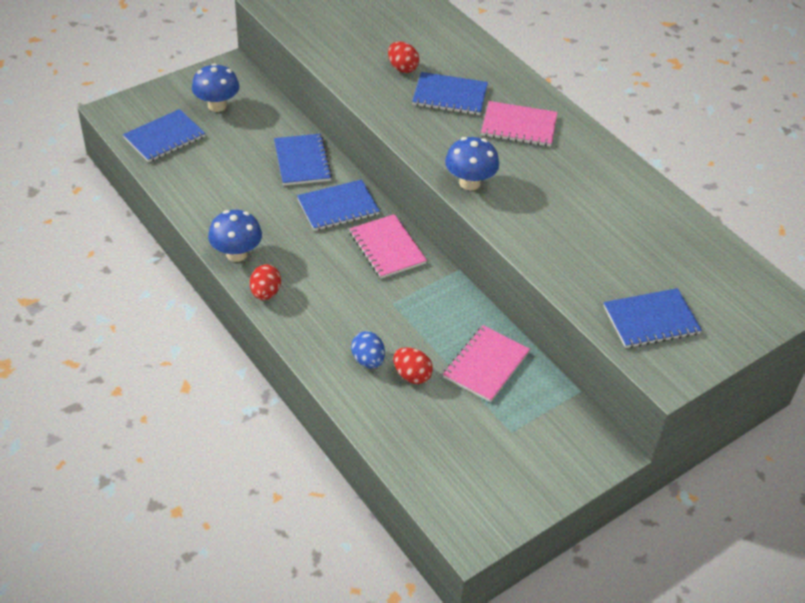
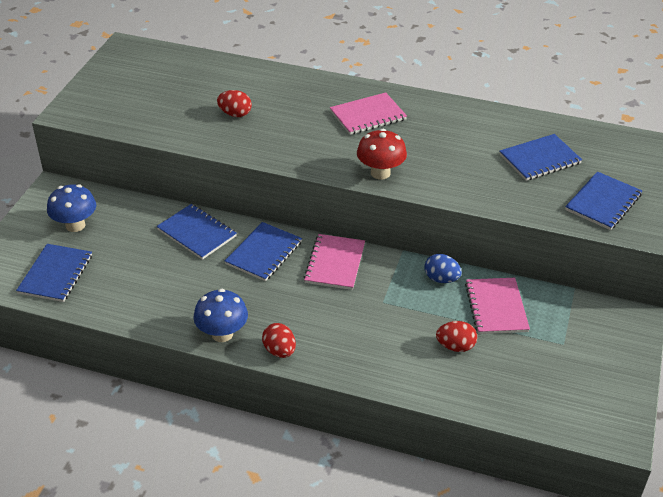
camera: 35 degrees left, 5 degrees down
pink notebook [350,214,427,279] -> pink notebook turned 75 degrees clockwise [304,234,365,290]
blue egg [351,331,385,369] -> blue egg moved to [424,254,462,283]
blue notebook [412,72,488,115] -> blue notebook moved to [500,134,582,181]
blue mushroom [445,137,499,190] -> red mushroom [357,129,407,180]

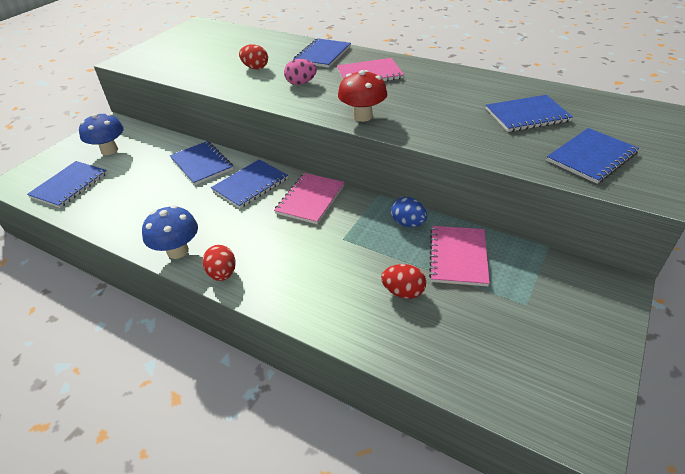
camera: 15 degrees right, 0 degrees up
none -> pink egg [284,59,317,85]
none -> blue notebook [293,38,351,68]

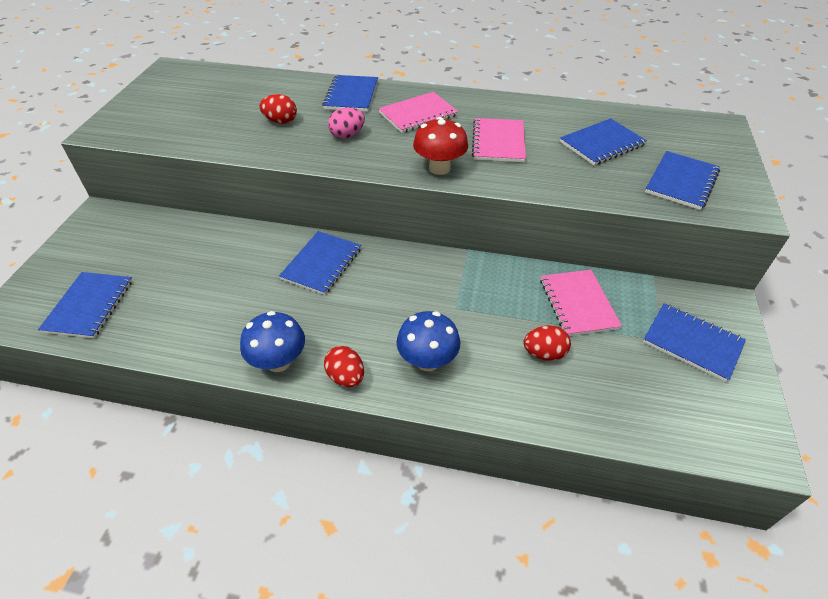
camera: 20 degrees left, 5 degrees up
blue mushroom [79,113,124,155] -> blue mushroom moved to [396,311,460,371]
blue notebook [170,141,233,185] -> blue notebook moved to [643,303,746,382]
pink notebook [274,173,345,224] -> pink notebook moved to [472,118,526,162]
blue egg [391,197,427,227] -> none

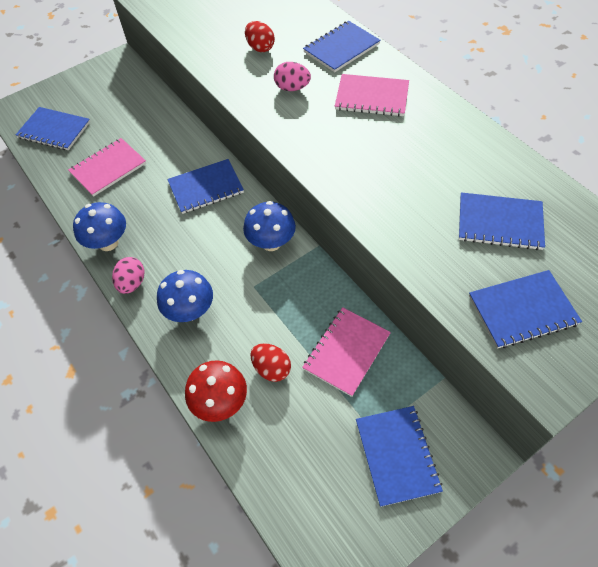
camera: 45 degrees right, 10 degrees up
blue notebook [38,272,133,338] -> blue notebook turned 60 degrees clockwise [16,107,90,150]
red egg [324,346,364,387] -> pink egg [112,257,145,294]
red mushroom [413,117,468,175] -> red mushroom moved to [185,360,247,422]
pink notebook [472,118,526,162] -> pink notebook moved to [68,138,146,197]
none -> blue mushroom [243,201,296,251]

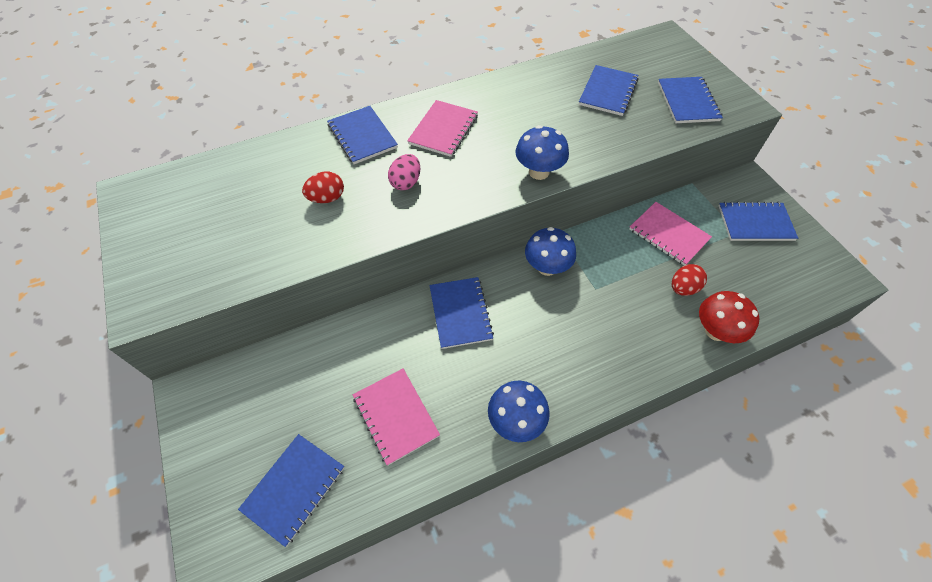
camera: 80 degrees left, 0 degrees up
pink egg [112,257,145,294] -> none
blue mushroom [157,270,213,322] -> blue mushroom moved to [516,125,569,180]

